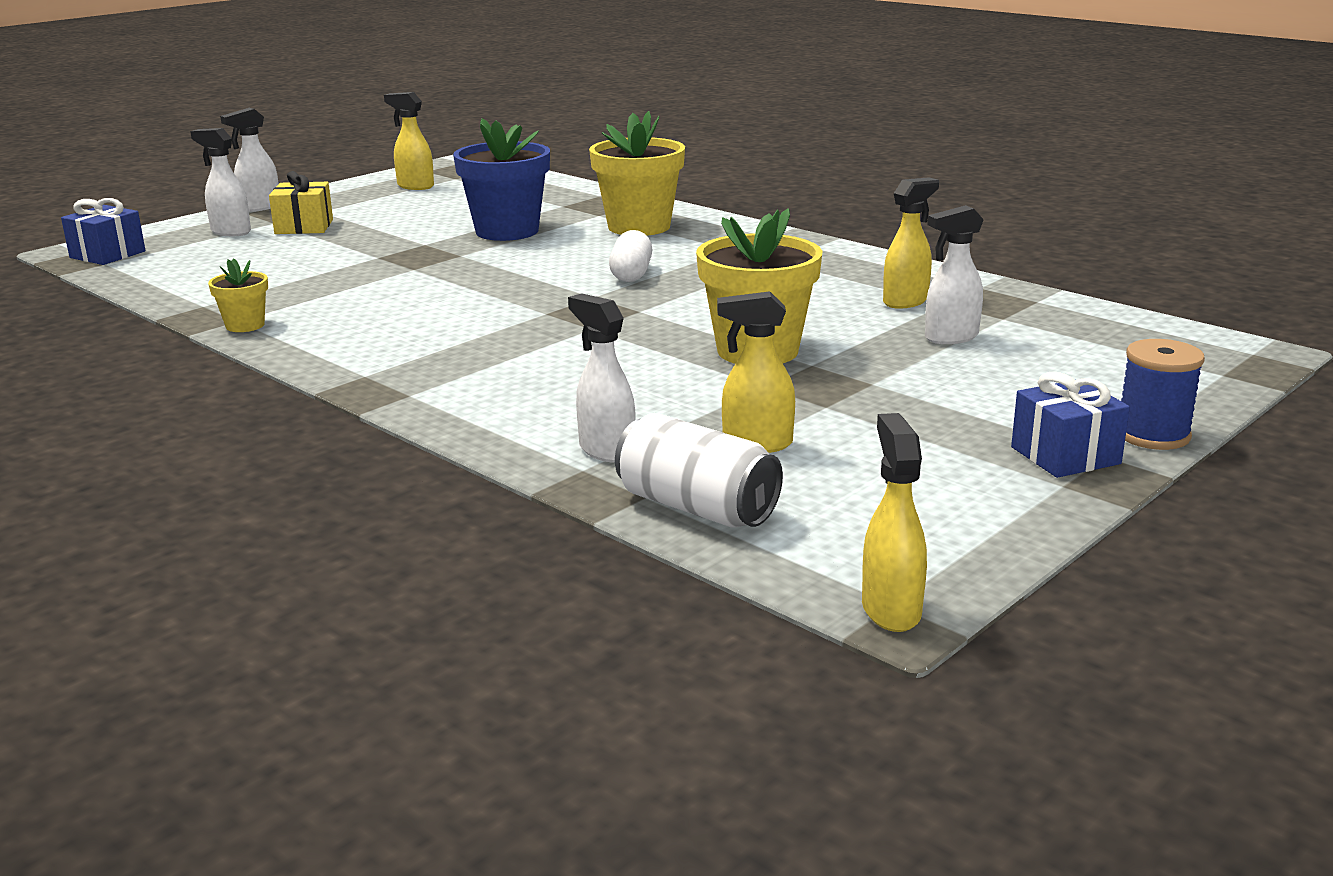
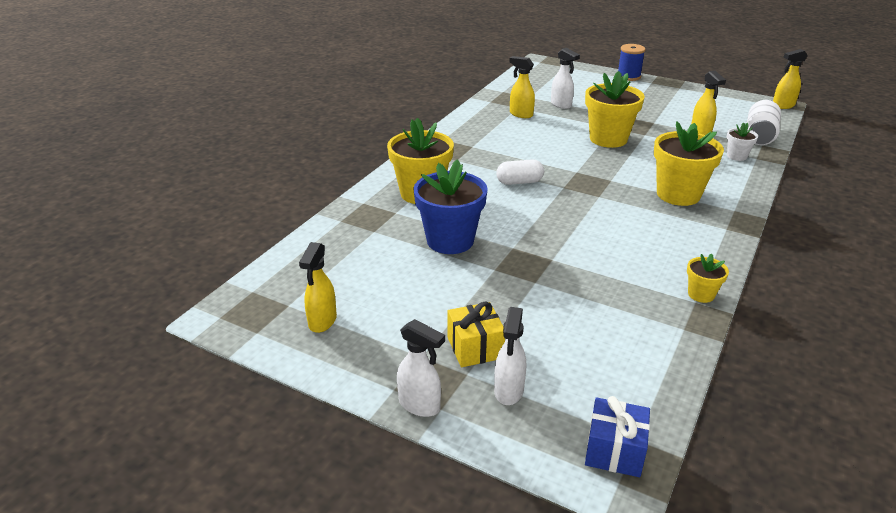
camera: 105 degrees left, 10 degrees up
white spray bottle [568,293,636,463] -> white flower pot [727,122,758,161]
blue gift [1011,372,1130,478] -> none
none -> yellow flower pot [654,121,724,206]

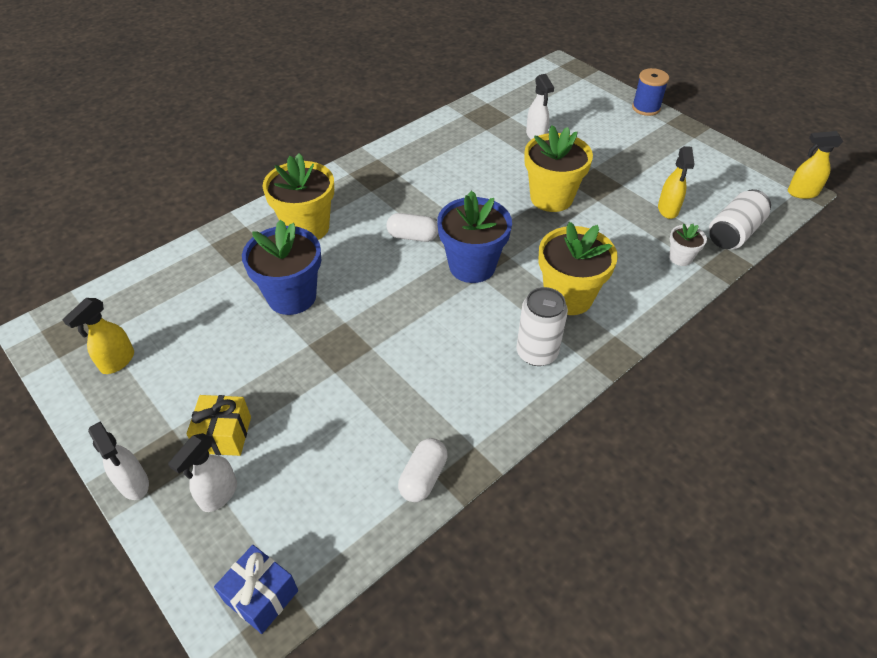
camera: 20 degrees right, 15 degrees up
yellow spray bottle [509,56,535,118] -> none
yellow flower pot [687,254,729,303] -> none
none -> white capsule [398,438,448,502]
none -> blue flower pot [437,191,512,283]
none -> white can [516,287,568,366]

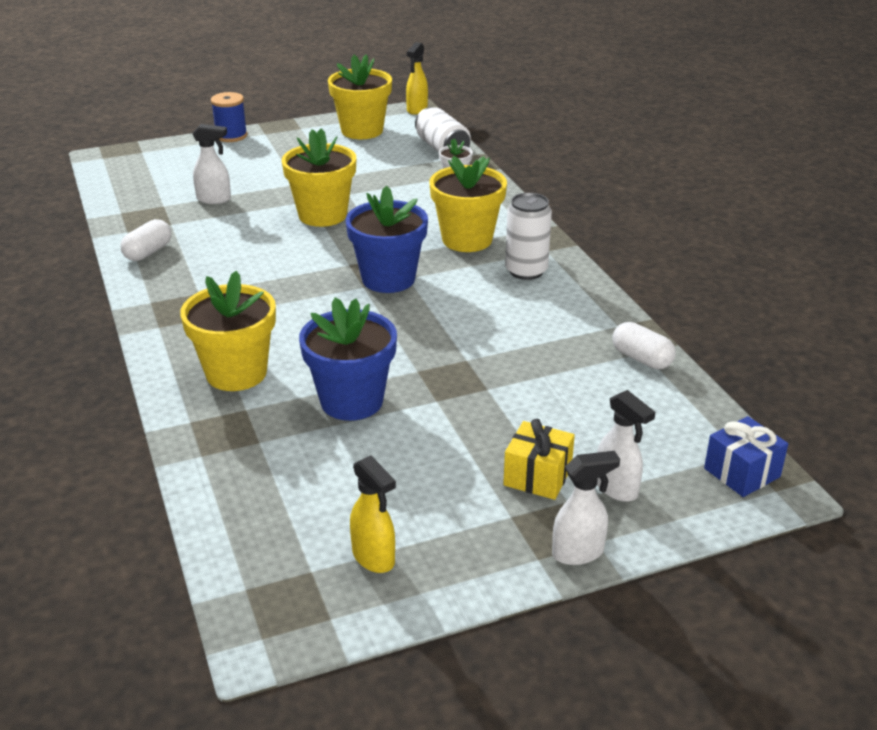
camera: 70 degrees left, 15 degrees down
white capsule [386,213,438,242] -> white capsule moved to [121,219,172,261]
yellow spray bottle [658,146,695,219] -> none
none -> yellow flower pot [328,54,392,139]

